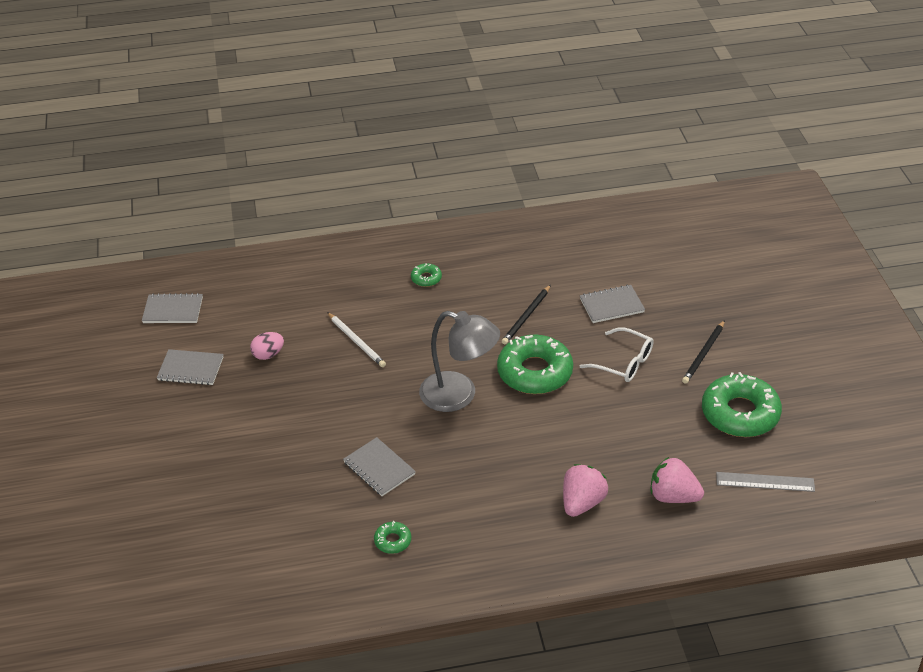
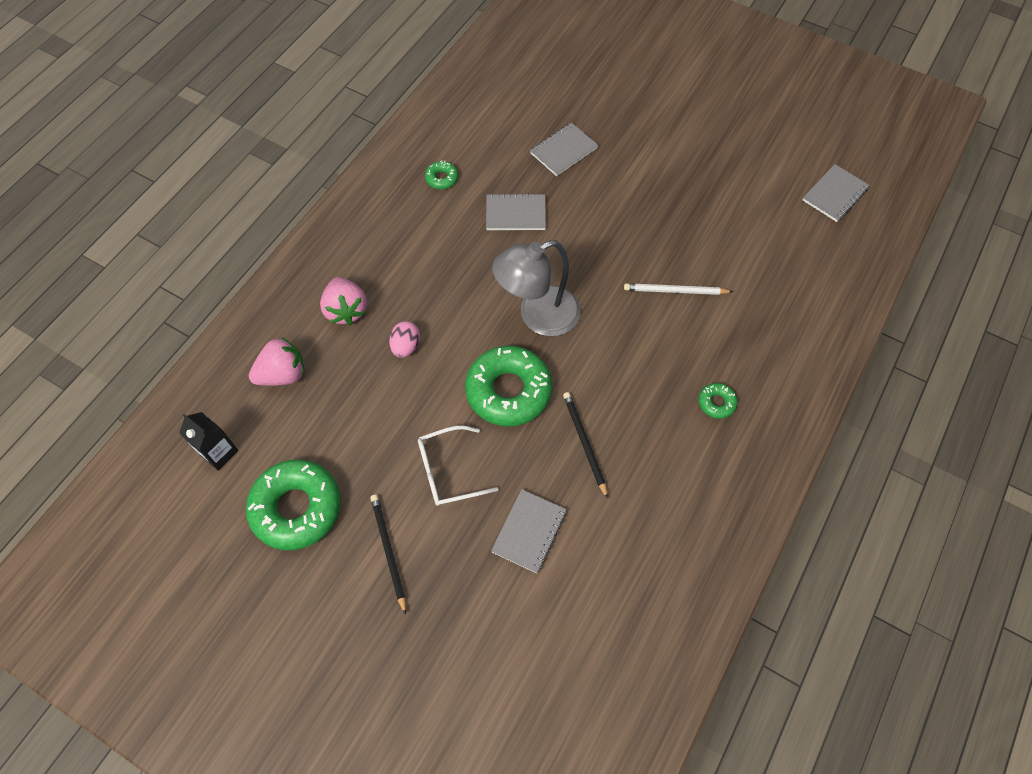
camera: 130 degrees right, 20 degrees up
grey notebook [157,349,223,385] -> grey notebook moved to [530,123,598,176]
pink egg [250,332,284,360] -> pink egg moved to [389,321,420,358]
grey ruler [716,472,815,492] -> black carton [179,412,239,471]

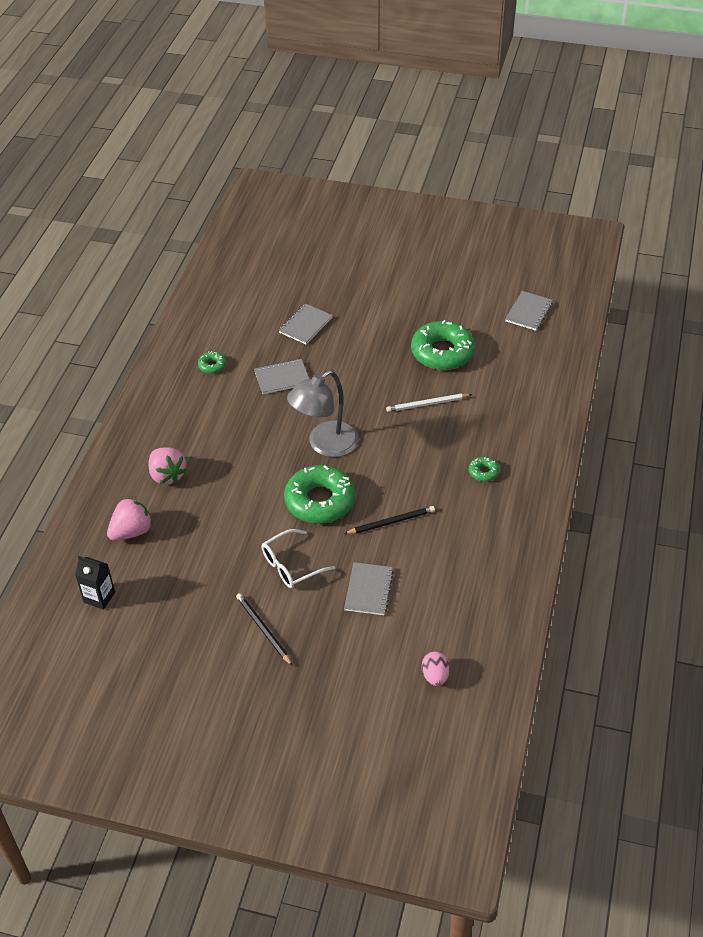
camera: 15 degrees left, 15 degrees down
green donut [246,460,341,550] -> green donut moved to [411,320,475,370]
pink egg [389,321,420,358] -> pink egg moved to [422,651,450,686]
black pencil [563,392,608,499] -> black pencil turned 105 degrees clockwise [344,506,435,534]

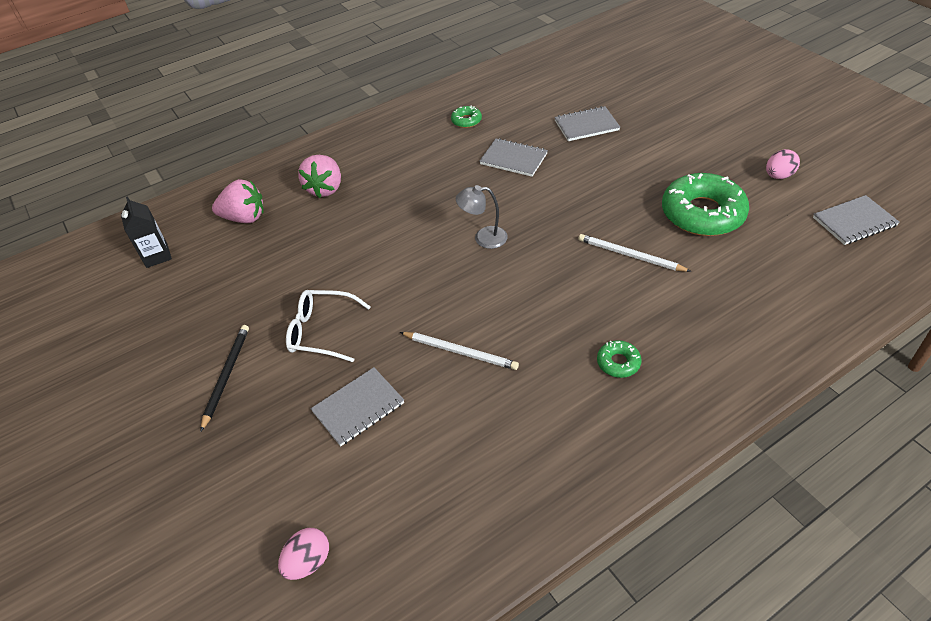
camera: 45 degrees right, 0 degrees up
green donut [284,465,355,524] -> none
grey lamp [287,370,359,457] -> grey lamp [456,185,508,249], size x0.54
black pencil [344,506,435,534] -> white pencil [400,332,519,370]
none -> pink egg [766,149,800,179]

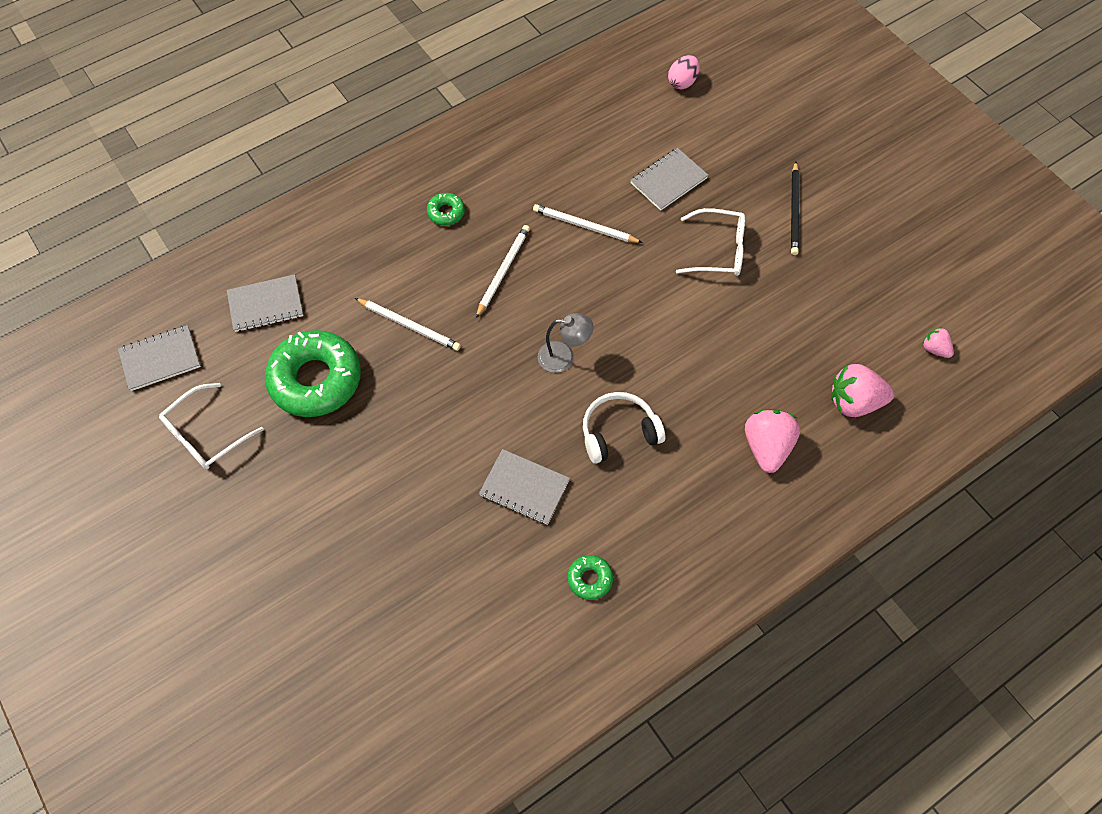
camera: 175 degrees right, 15 degrees up
black carton [121,196,172,268] -> pink strawberry [922,327,954,358]
grey notebook [554,106,620,141] -> grey notebook moved to [227,274,303,332]
pink egg [766,149,800,179] -> white glasses [159,383,264,469]
none -> white pencil [476,225,530,318]
none -> white headphones [583,392,665,464]

